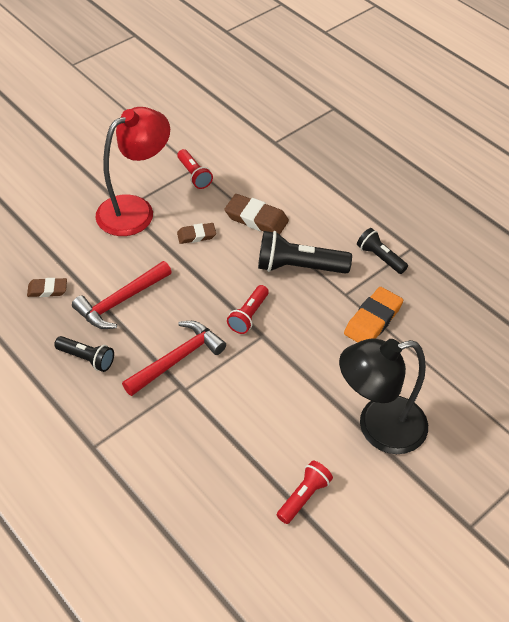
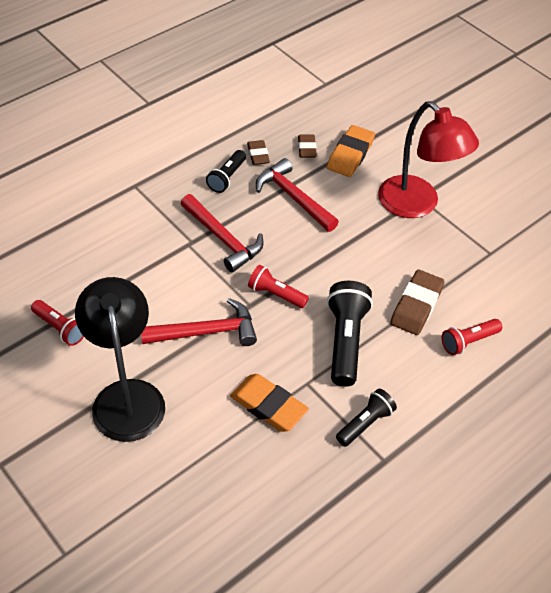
camera: 90 degrees right, 0 degrees up
red flashlight [177,149,213,189] -> red flashlight moved to [442,319,502,355]
brown eraser [177,223,216,244] -> brown eraser moved to [247,140,270,165]
none -> red hammer [141,298,257,346]
none -> orange eraser [327,125,375,177]

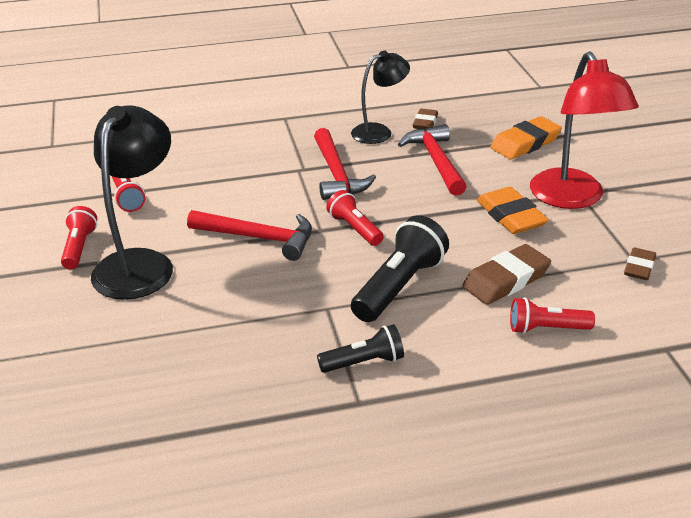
camera: 30 degrees right, 15 degrees down
black flashlight [206,150,246,193] -> black lamp [351,51,410,144]
orange eraser [230,374,309,432] -> orange eraser moved to [477,187,549,234]
brown eraser [298,134,317,158] -> brown eraser moved to [624,247,656,280]
none -> red flashlight [61,206,97,270]

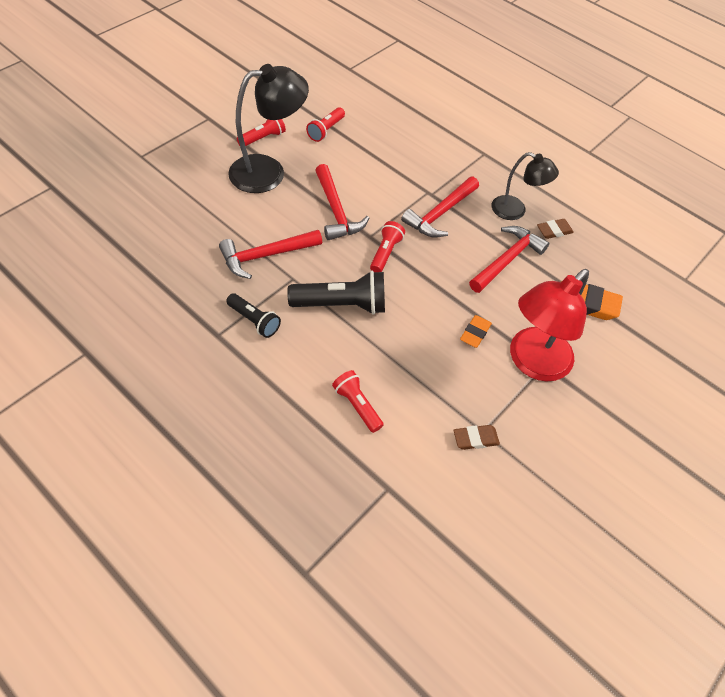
camera: 50 degrees right, 20 degrees up
brown eraser [462,244,551,305] -> none
orange eraser [477,187,549,234] -> orange eraser [460,315,492,348], size x0.61
none -> red hammer [219,230,322,279]

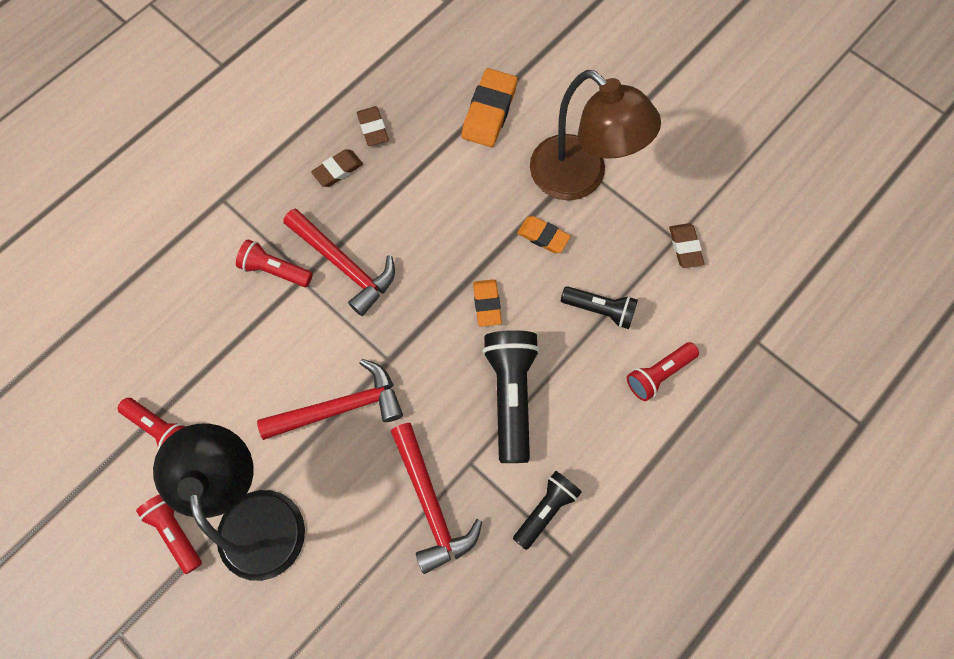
camera: 85 degrees left, 15 degrees up
red flashlight [370,221,405,272] -> red flashlight moved to [236,240,313,287]
red hammer [469,226,549,293] -> none
black lamp [492,152,559,220] -> brown eraser [311,149,363,187]
red lamp [510,269,589,381] -> brown lamp [530,70,661,200]
none -> orange eraser [473,279,502,326]
none -> black flashlight [561,286,638,329]

